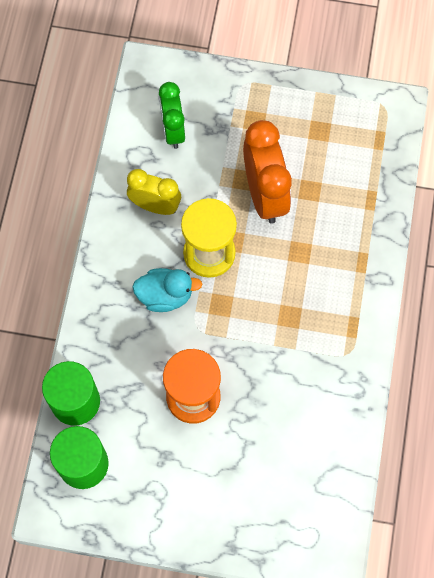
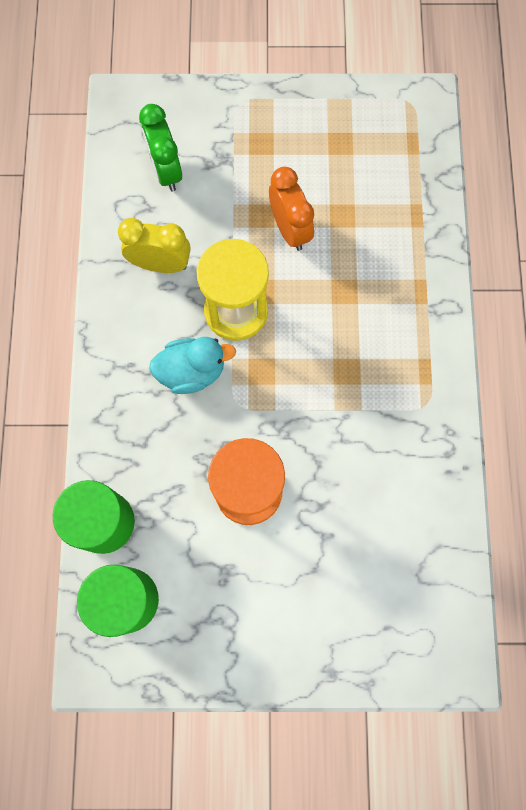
camera: 10 degrees left, 5 degrees up
orange clock [243,120,292,224] -> orange clock [269,167,314,251], size x0.65

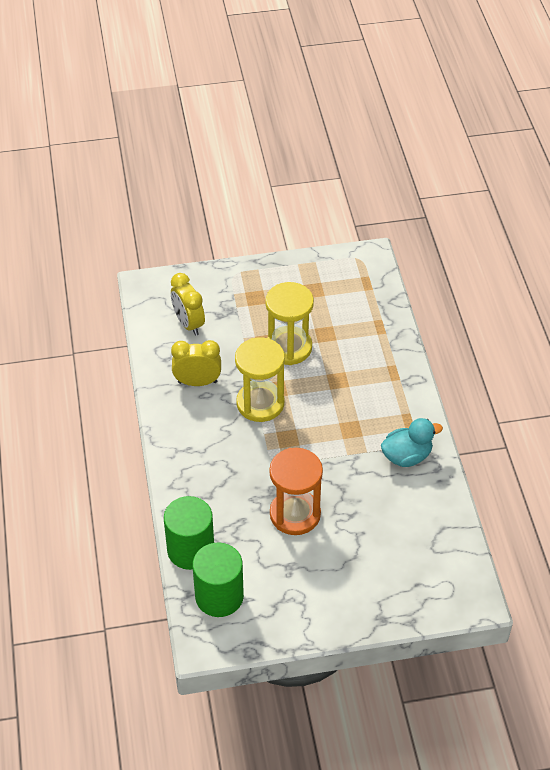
camera: 10 degrees left, 25 degrees down
green clock [139,104,182,192] -> yellow clock [171,273,205,336]
turquoise duck [149,337,236,394] -> turquoise duck moved to [381,418,443,467]
orange clock [269,167,314,251] -> yellow hourglass [265,282,314,365]

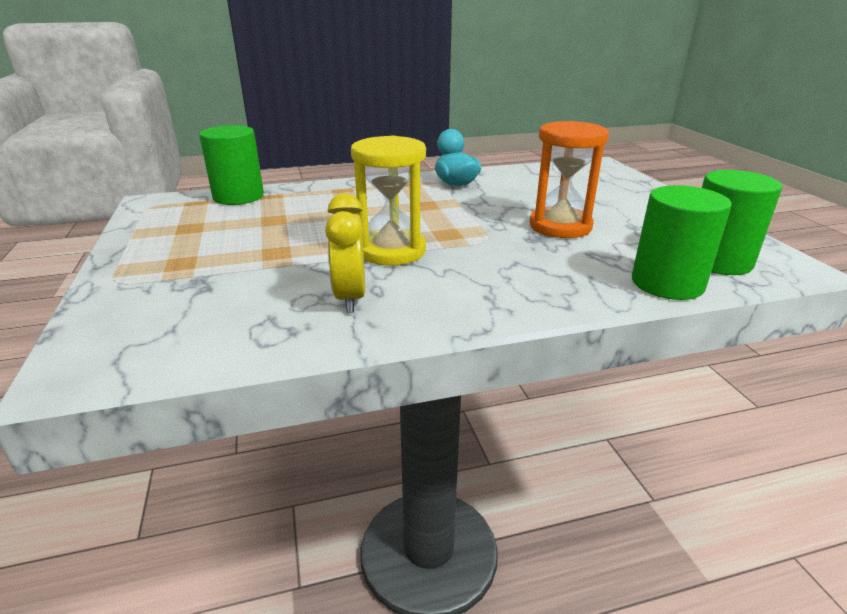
camera: 95 degrees left, 20 degrees down
yellow clock [171,273,205,336] -> none
yellow hourglass [265,282,314,365] -> none
none -> green cylinder [199,125,264,205]

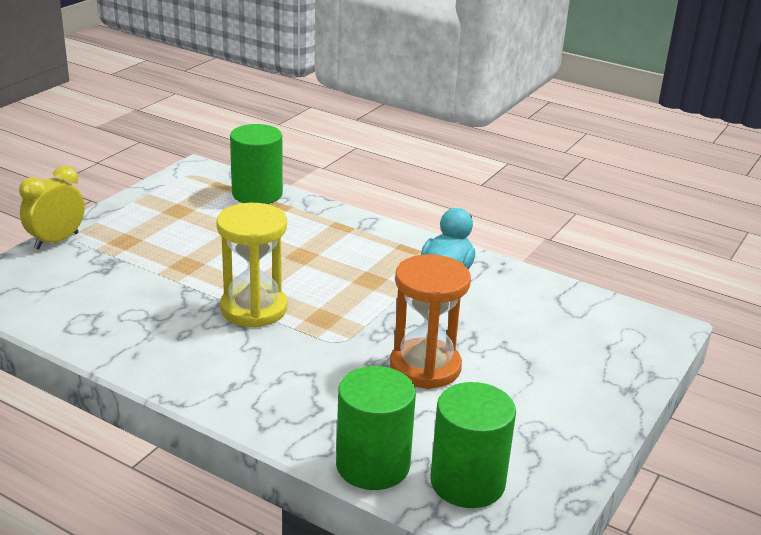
camera: 45 degrees right, 0 degrees up
yellow clock [325,193,365,313] -> yellow clock moved to [19,166,85,249]

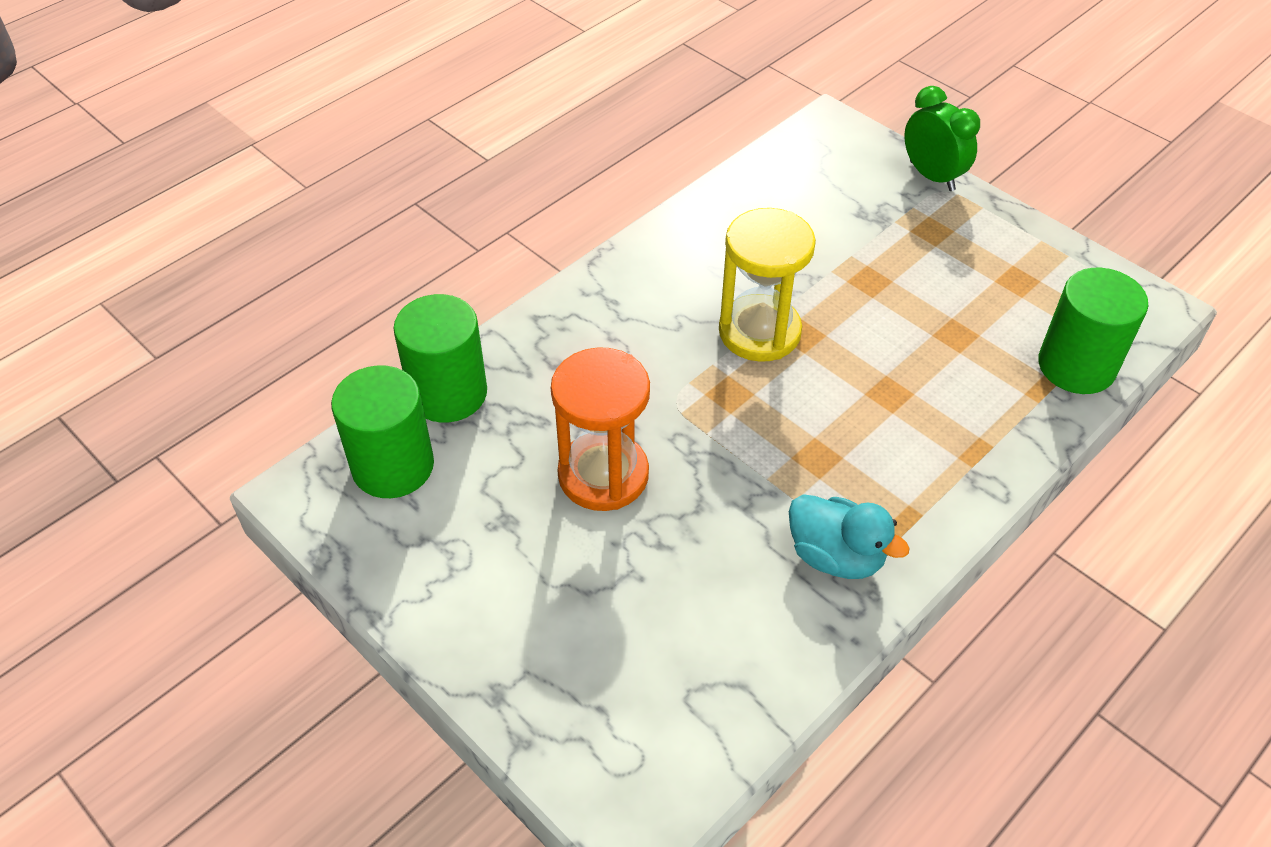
camera: 105 degrees right, 20 degrees up
yellow clock [19,166,85,249] -> green clock [904,86,980,191]

